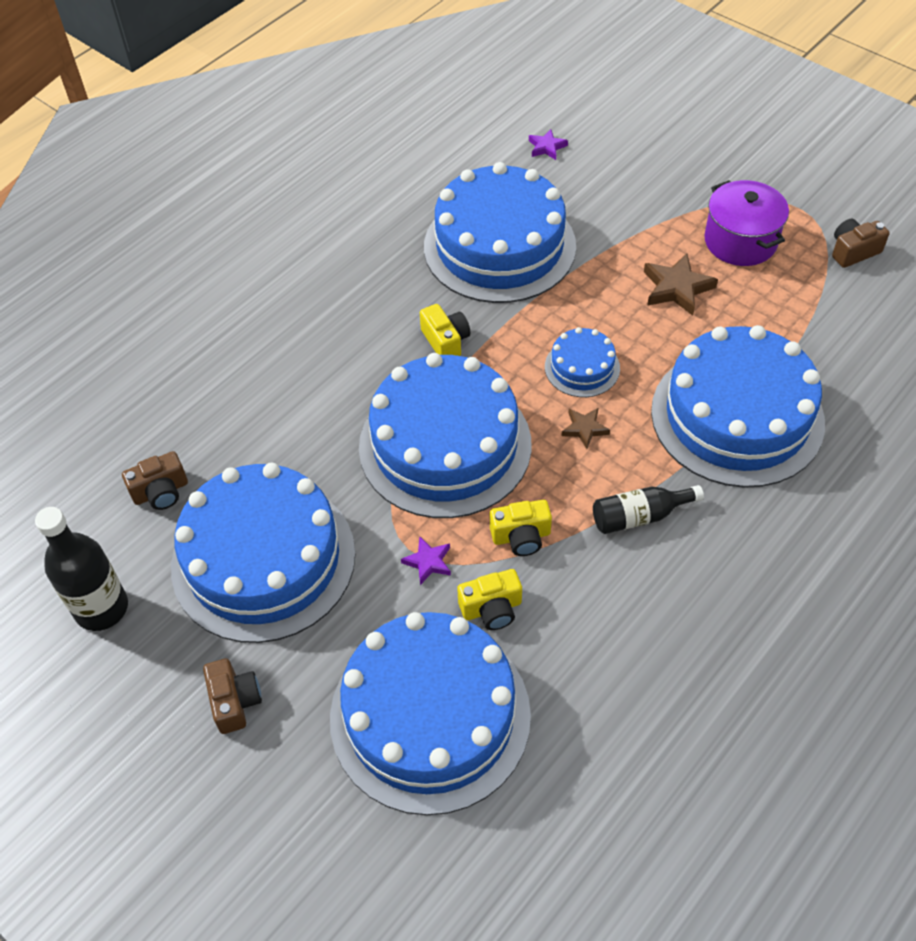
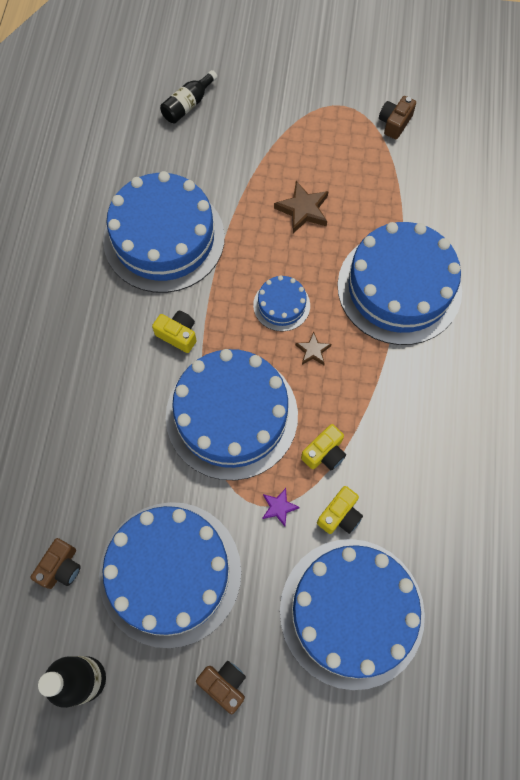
camera: 35 degrees left, 15 degrees up
purple star [529,129,568,160] -> none
black bottle [593,485,704,534] -> black bottle moved to [160,70,217,123]
purple pot [704,180,789,266] -> none

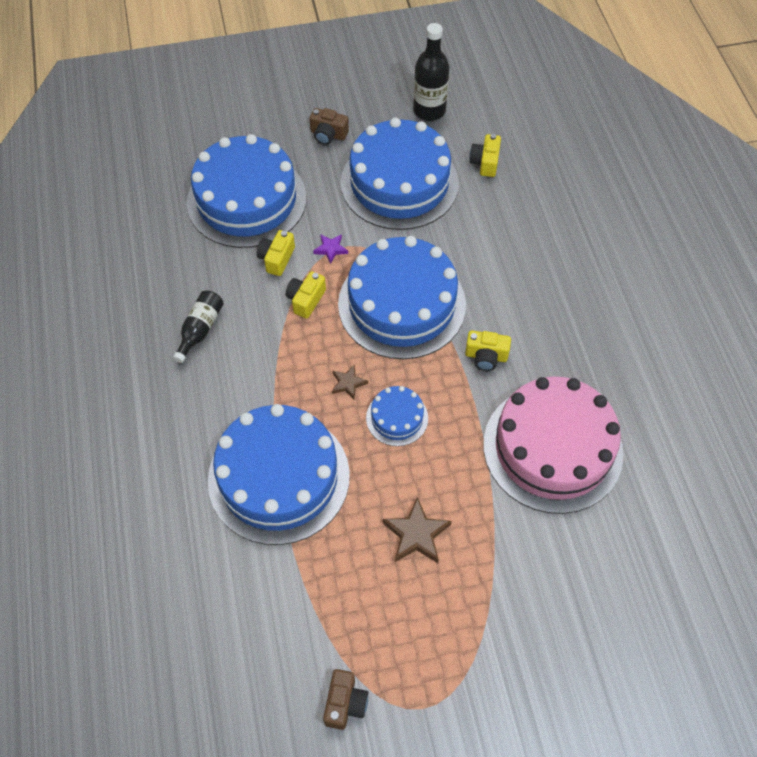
camera: 160 degrees right, 10 degrees down
brown camera [30,538,81,589] -> yellow camera [469,134,501,177]
blue cake [103,171,225,293] -> pink cake [484,377,624,514]
black bottle [160,70,217,123] -> black bottle moved to [173,290,224,363]

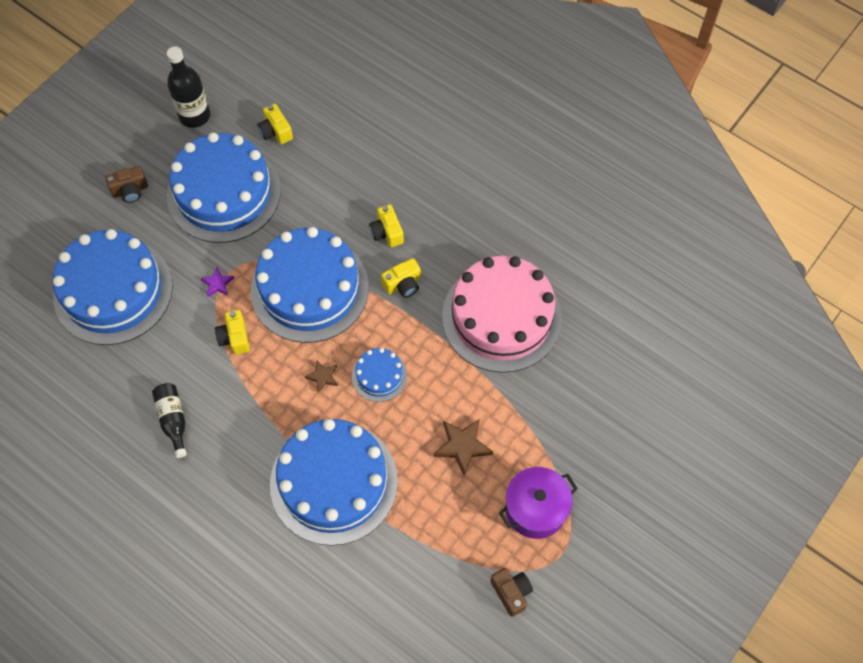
camera: 40 degrees left, 5 degrees up
yellow camera [257,230,295,276] -> yellow camera moved to [369,204,404,247]
none -> purple pot [499,467,578,539]

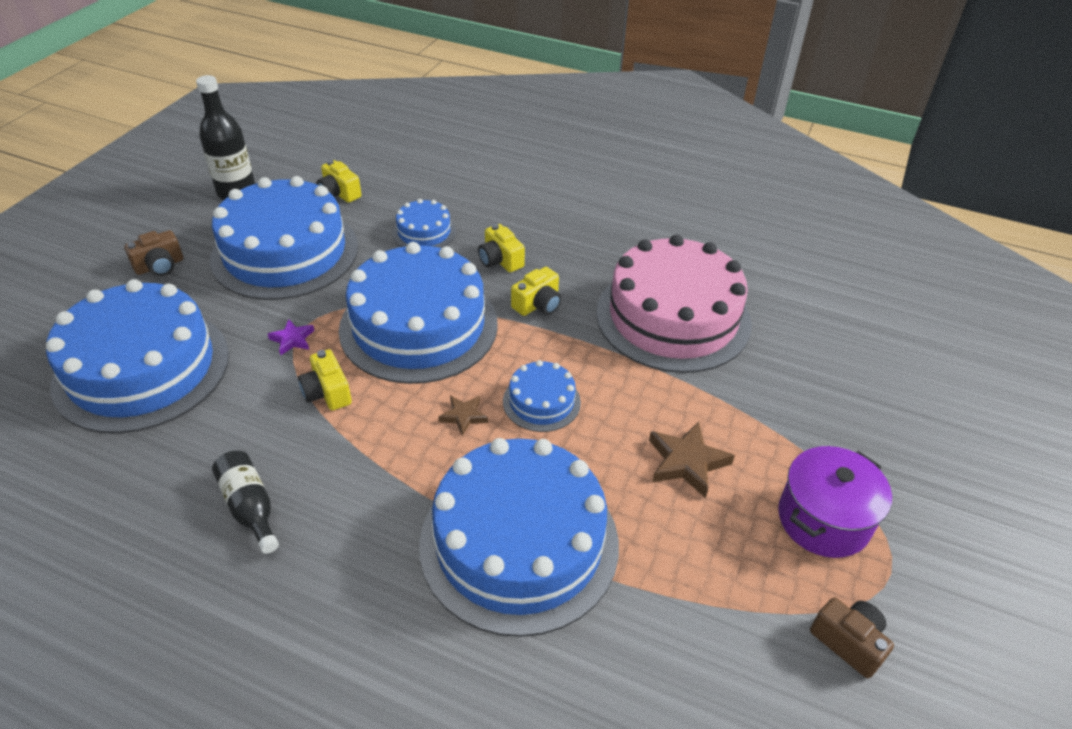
camera: 15 degrees left, 20 degrees down
none -> blue cake [392,199,456,248]

